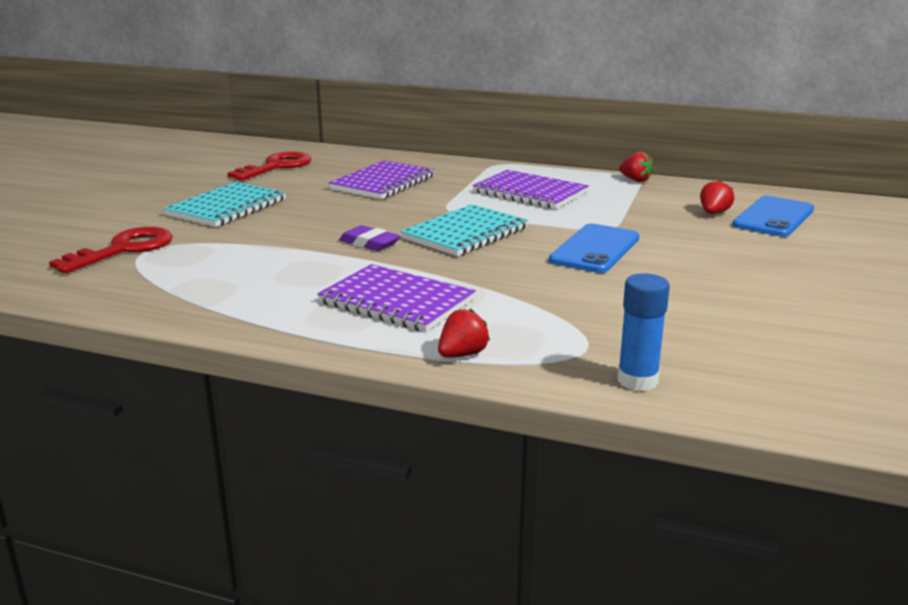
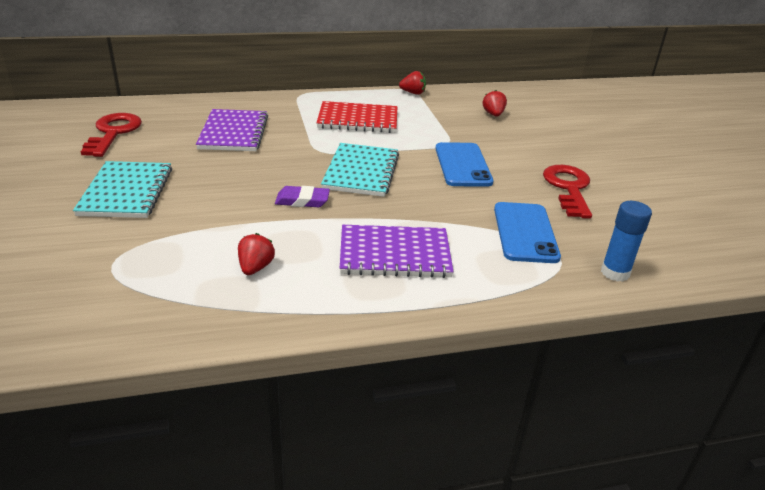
camera: 35 degrees left, 10 degrees up
red key [49,227,173,274] -> red key moved to [543,165,592,219]
red strawberry [438,309,490,358] -> red strawberry moved to [238,233,275,275]
purple notebook [472,170,589,209] -> red notebook [316,101,398,133]
blue phone [733,196,814,237] -> blue phone moved to [494,202,561,263]

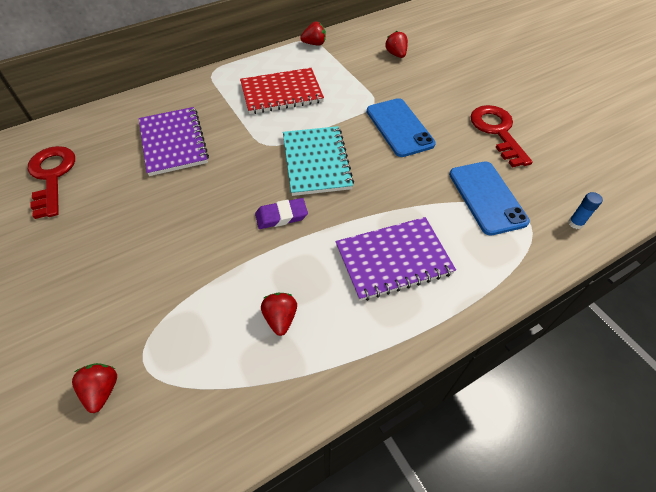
camera: 15 degrees left, 20 degrees up
turquoise notebook [73,161,172,218] -> none
blue glue stick [601,201,652,282] -> blue glue stick [568,192,603,229], size x0.59
none -> red strawberry [72,363,117,413]

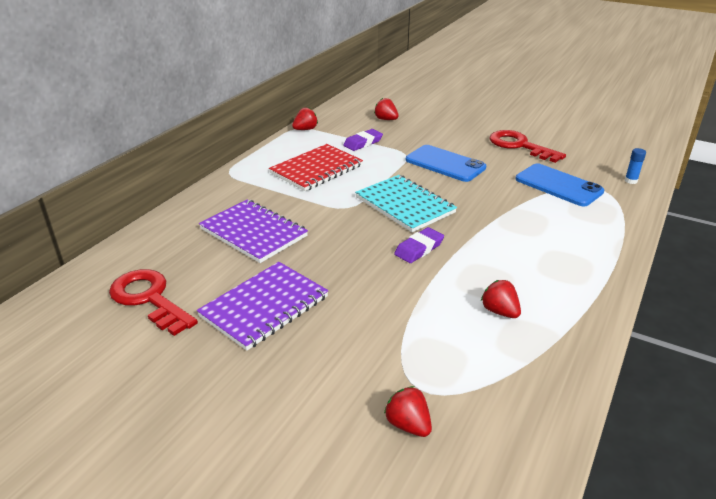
camera: 30 degrees left, 20 degrees down
purple notebook [335,217,456,301] -> purple notebook moved to [197,262,329,351]
none -> purple eraser [343,129,383,151]

